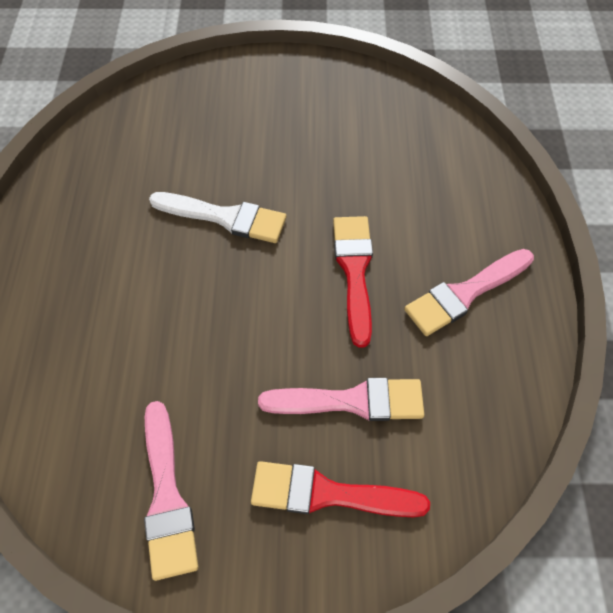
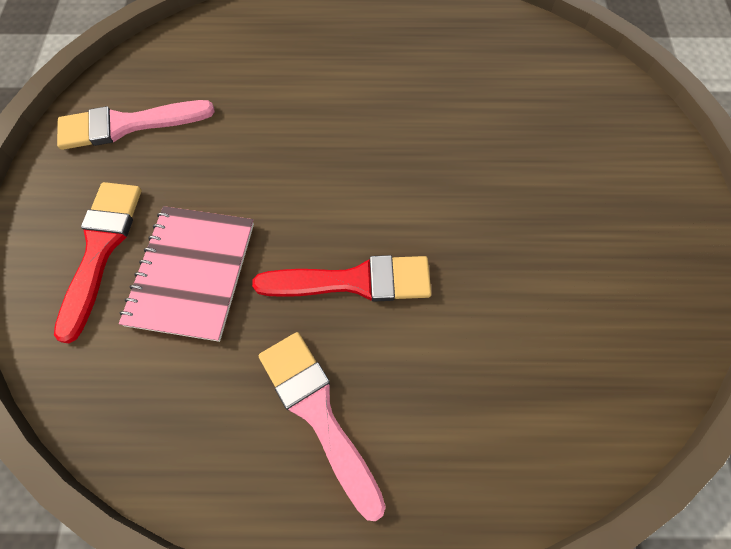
camera: 90 degrees right, 5 degrees up
white brush [149,192,286,243] -> none
pink brush [258,378,424,421] -> pink notebook [119,206,254,342]

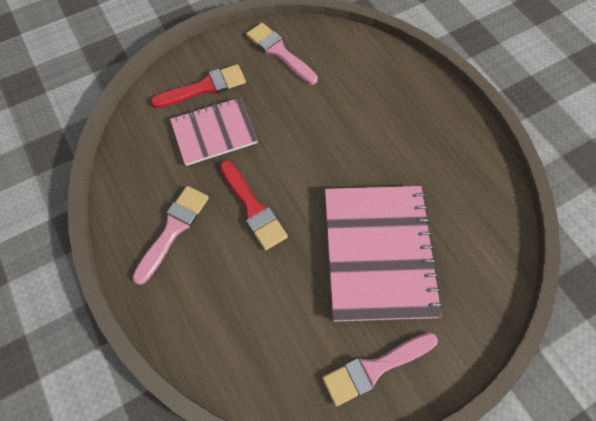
camera: 60 degrees right, 0 degrees up
none -> pink brush [322,333,438,406]
none -> pink notebook [325,186,443,322]

